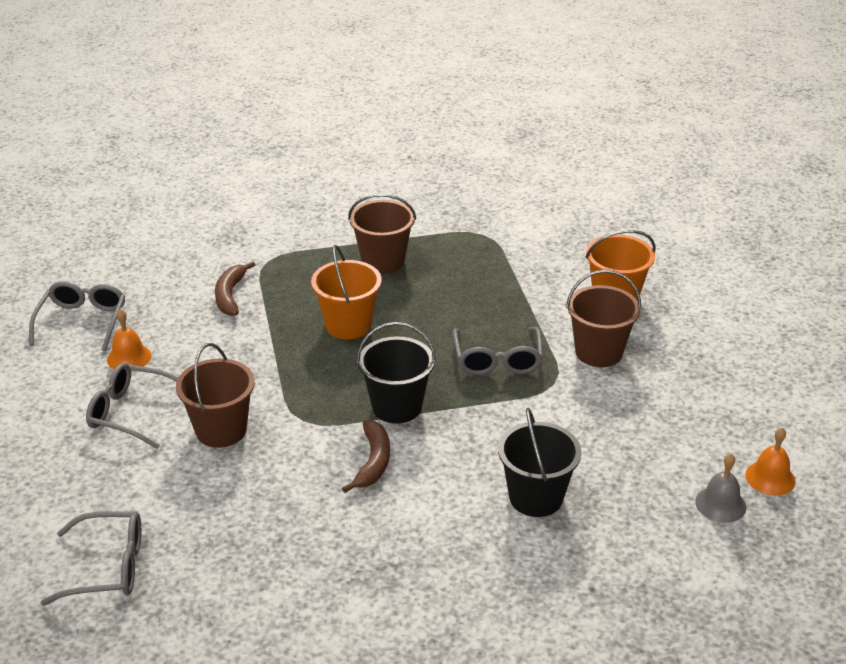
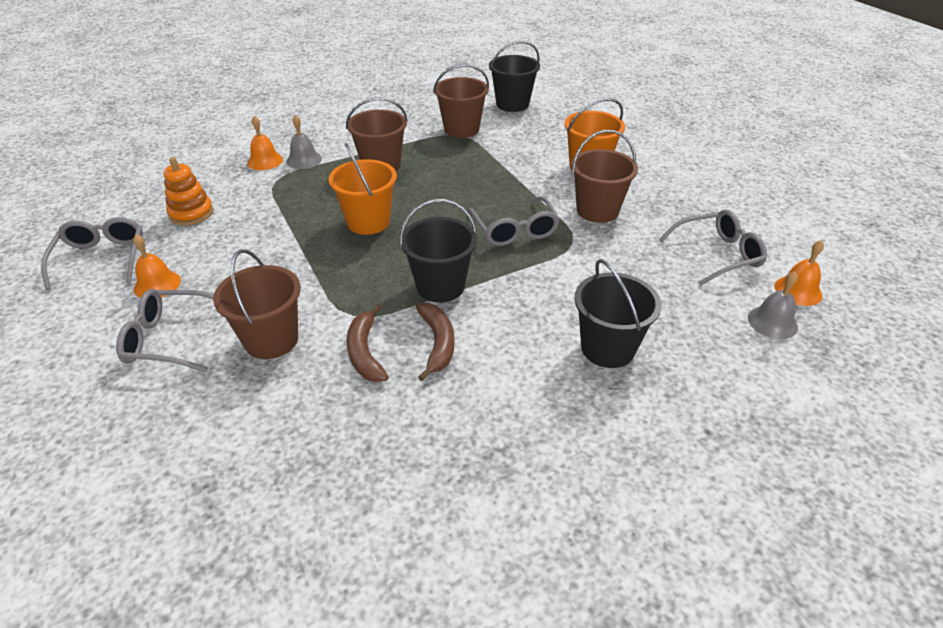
camera: 15 degrees left, 5 degrees up
grey glasses [41,511,141,605] -> grey glasses moved to [659,210,767,286]
brown banana [215,262,255,316] -> brown banana moved to [347,304,389,382]
none -> orange stacking toy [164,157,213,225]
none -> orange bell [247,116,283,170]
none -> grey bell [287,115,322,169]
none -> brown bucket [433,64,489,138]
none -> black bucket [489,41,540,112]

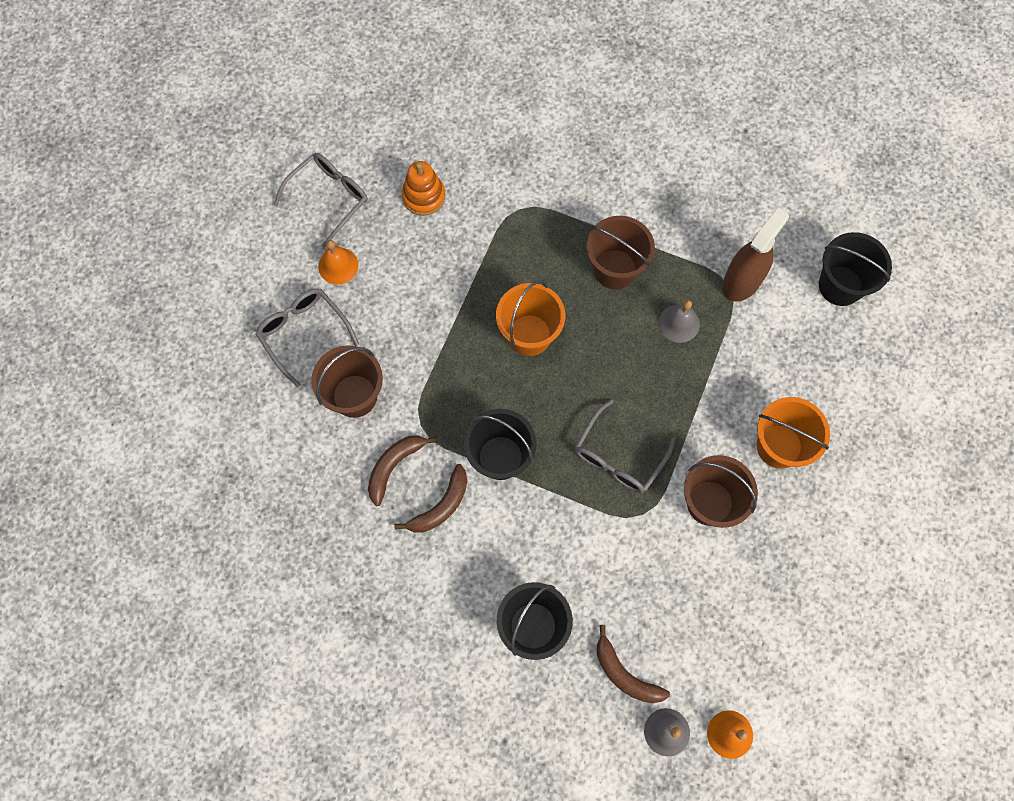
camera: 50 degrees right, 30 degrees up
orange bell [247,116,283,170] -> none
grey bell [287,115,322,169] -> grey bell moved to [659,300,700,343]
brown bucket [433,64,489,138] -> brown spray bottle [722,208,789,302]
grey glasses [659,210,767,286] -> none
none -> brown banana [597,625,670,703]

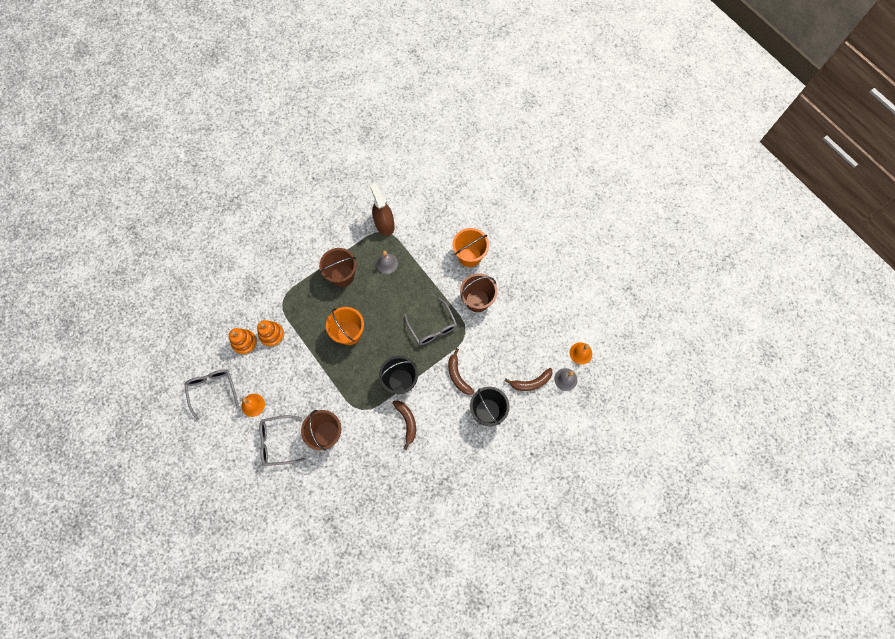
camera: 60 degrees left, 0 degrees up
brown banana [368,435,437,506] -> brown banana moved to [448,348,475,395]
black bucket [819,232,892,306] -> none
none -> orange stacking toy [257,320,284,347]

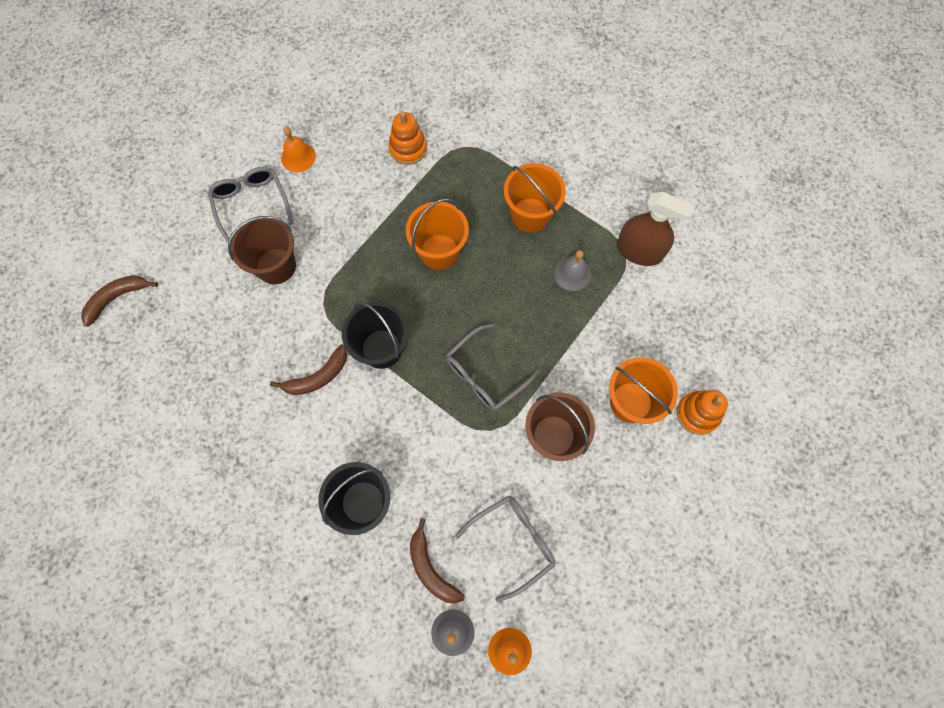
camera: 75 degrees right, 0 degrees up
grey glasses [185,369,239,420] -> grey glasses moved to [455,496,556,602]
orange stacking toy [229,328,257,355] -> orange stacking toy moved to [677,390,728,435]
brown bucket [319,248,357,287] -> orange bucket [504,163,566,233]
brown spray bottle [370,183,395,236] -> brown spray bottle turned 60 degrees clockwise [617,192,695,266]
brown banana [448,348,475,395] -> brown banana moved to [81,275,158,327]

